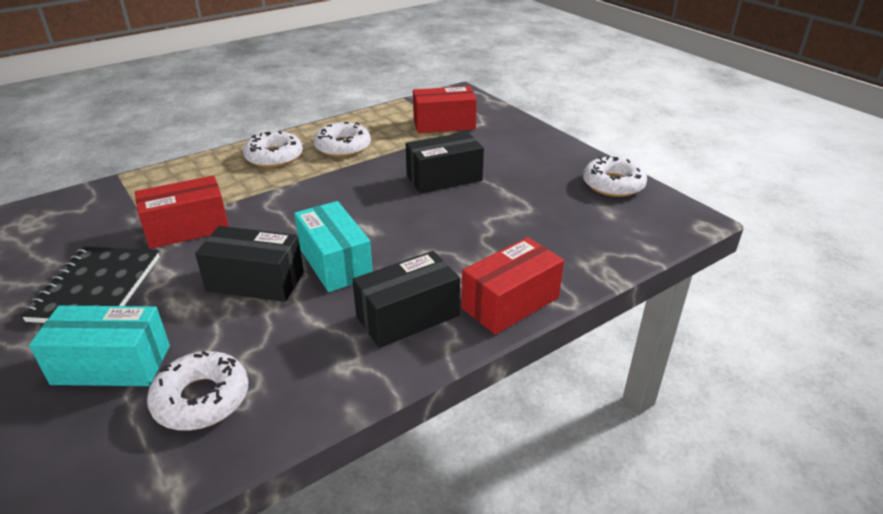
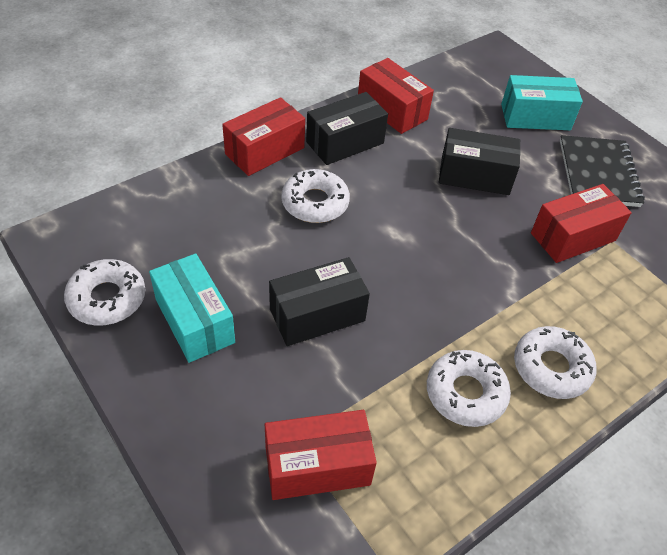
camera: 175 degrees right, 15 degrees up
white donut [147,351,248,430] -> white donut moved to [281,169,350,223]
turquoise box [294,201,373,292] -> turquoise box moved to [149,254,235,363]
none -> red box [358,58,434,134]

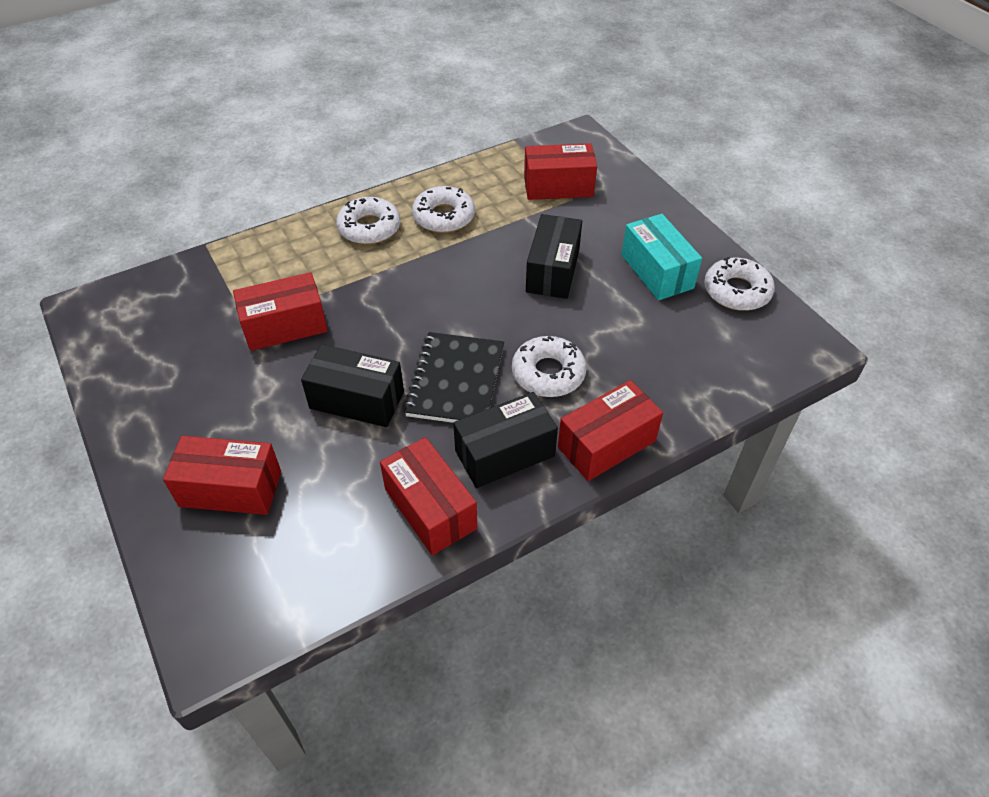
camera: 170 degrees left, 0 degrees up
black box [269,257,370,346] -> black box turned 60 degrees counterclockwise [526,214,582,299]
turquoise box [501,75,583,130] -> red box [163,436,281,515]
black notebook [560,135,645,207] -> black notebook moved to [404,332,504,423]

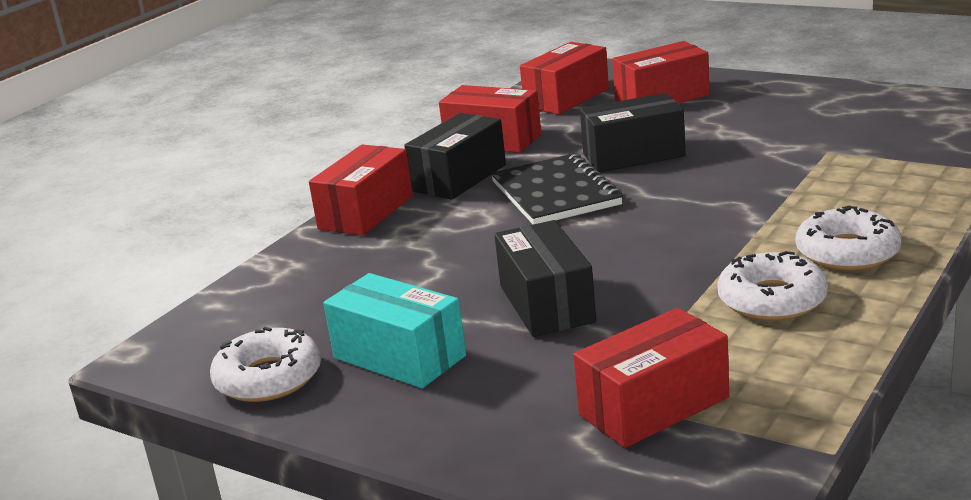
camera: 155 degrees right, 25 degrees down
red box [233,272,328,351] -> red box moved to [520,42,609,115]
white donut [512,336,587,397] -> none

